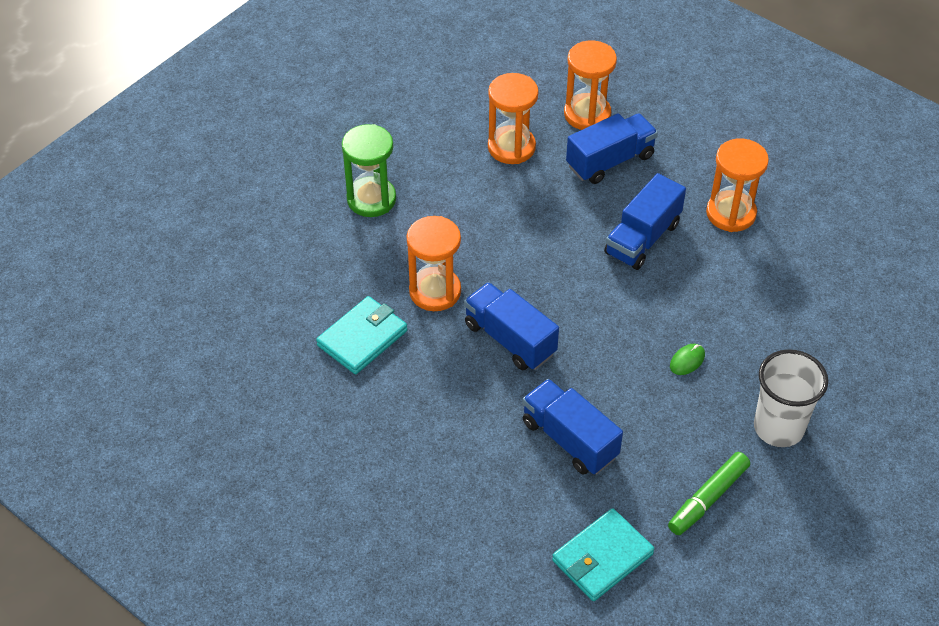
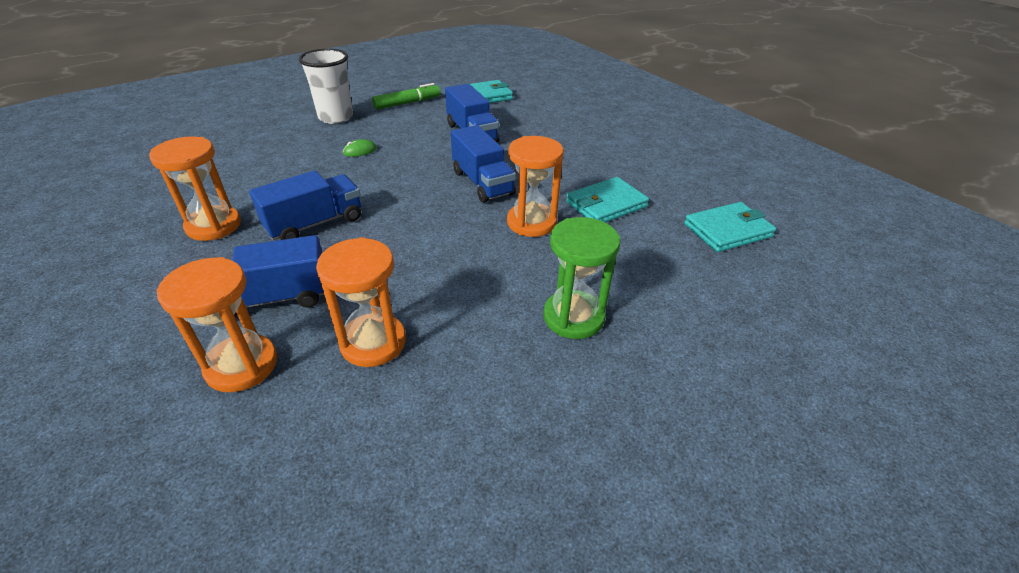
camera: 165 degrees left, 10 degrees down
none -> turquoise wallet [684,202,776,252]

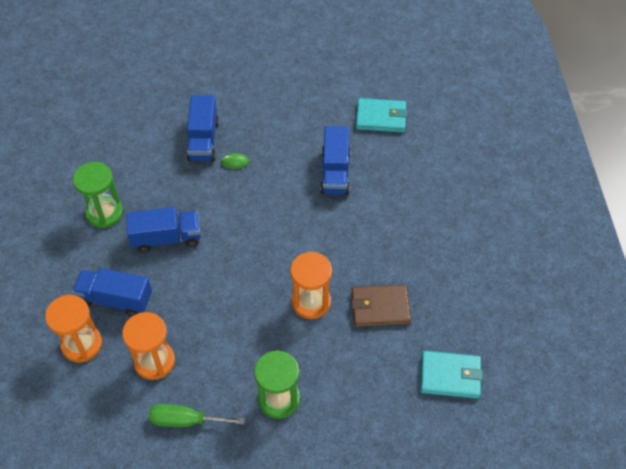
camera: 30 degrees right, 15 degrees up
orange hourglass [149,136,241,241] -> green hourglass [73,162,123,228]
white cup [299,49,353,124] -> none
green marker [372,83,441,109] -> none
blue truck [451,125,516,203] -> blue truck moved to [186,95,219,162]
turquoise wallet [566,177,649,222] -> brown wallet [351,285,411,327]
none -> green screwdriver [149,404,245,427]

